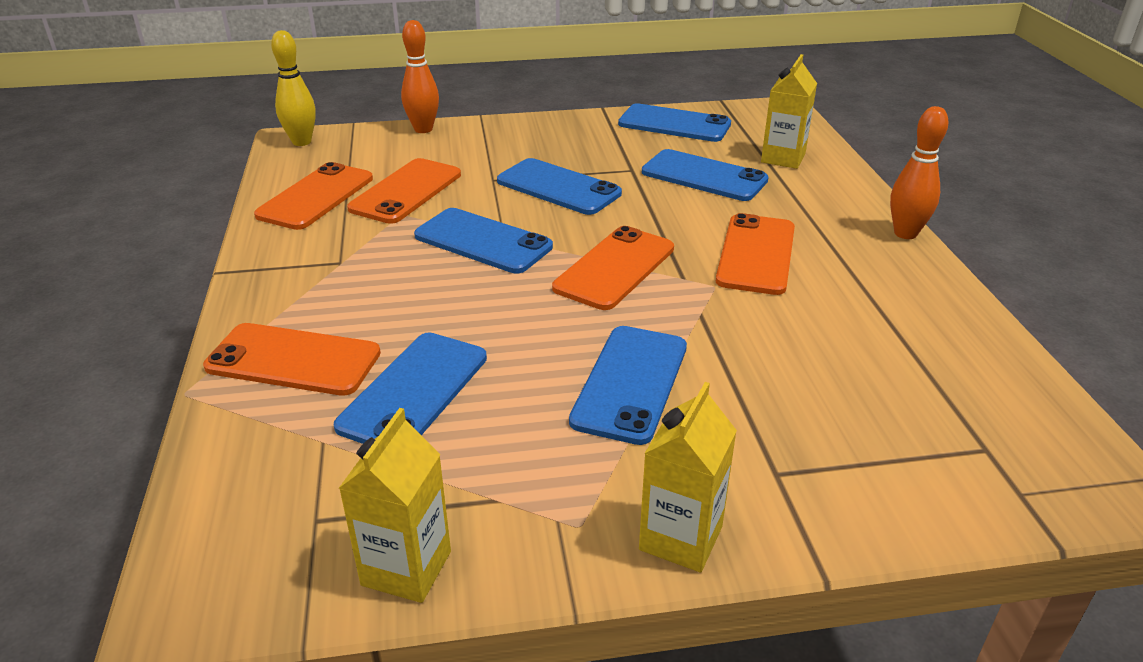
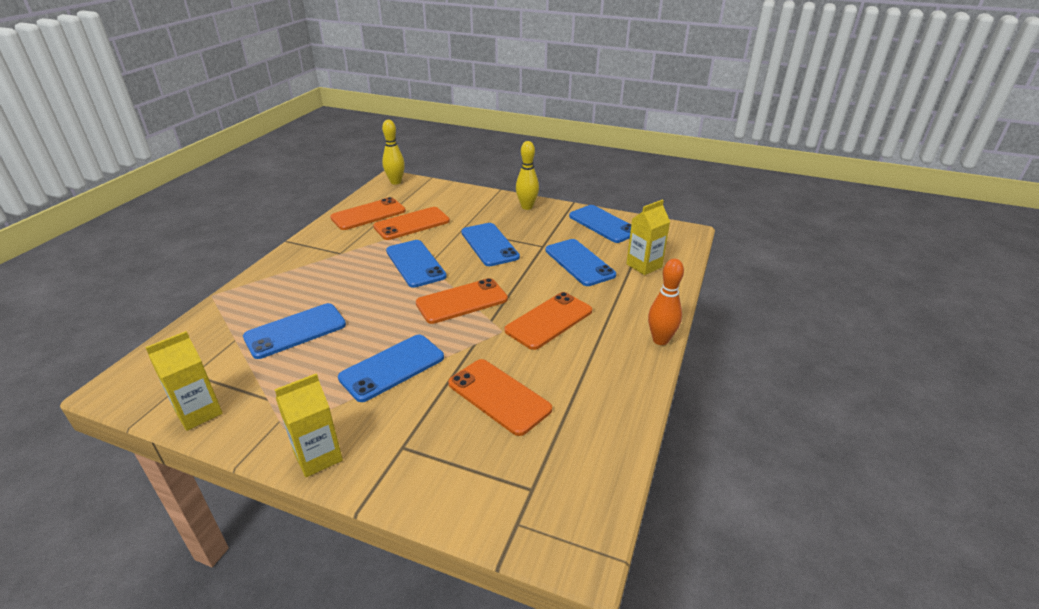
camera: 30 degrees right, 0 degrees up
orange phone [203,323,381,396] -> orange phone moved to [448,359,552,436]
orange bowling pin [401,20,439,133] -> none
none -> yellow bowling pin [516,141,539,210]

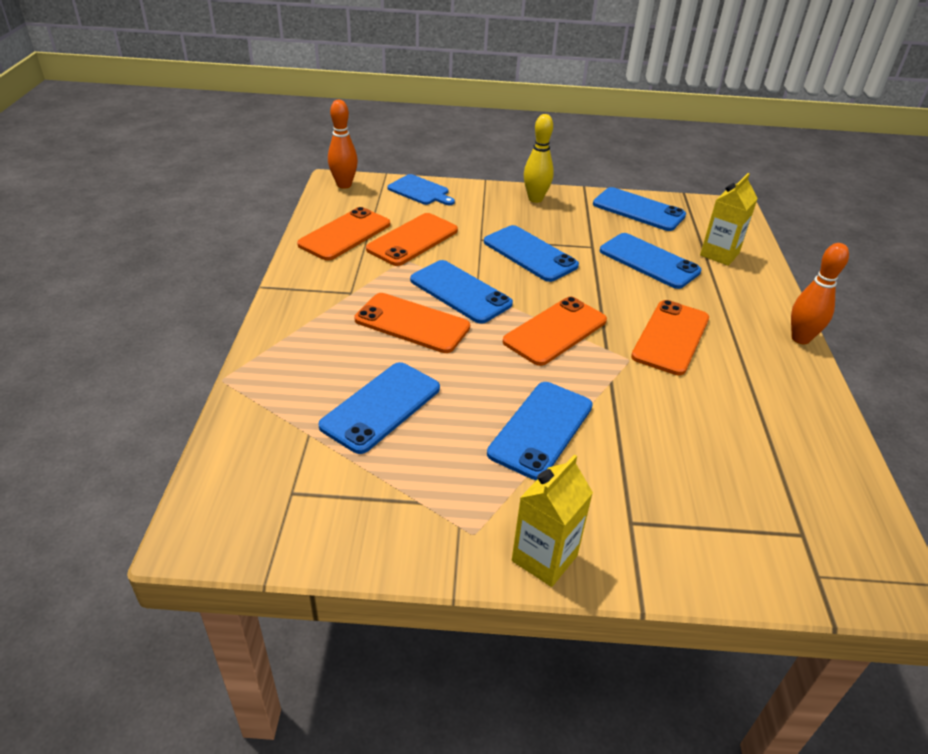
camera: 20 degrees left, 5 degrees up
yellow carton [145,331,223,431] -> none
yellow bowling pin [382,120,405,185] -> orange bowling pin [328,100,358,189]
orange phone [448,359,552,436] -> orange phone moved to [354,293,470,353]
none -> blue cutting board [387,174,455,205]

